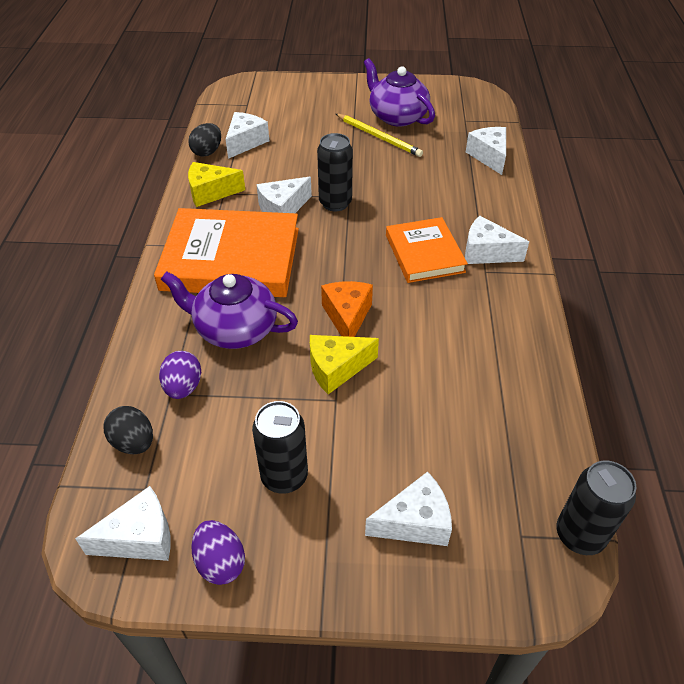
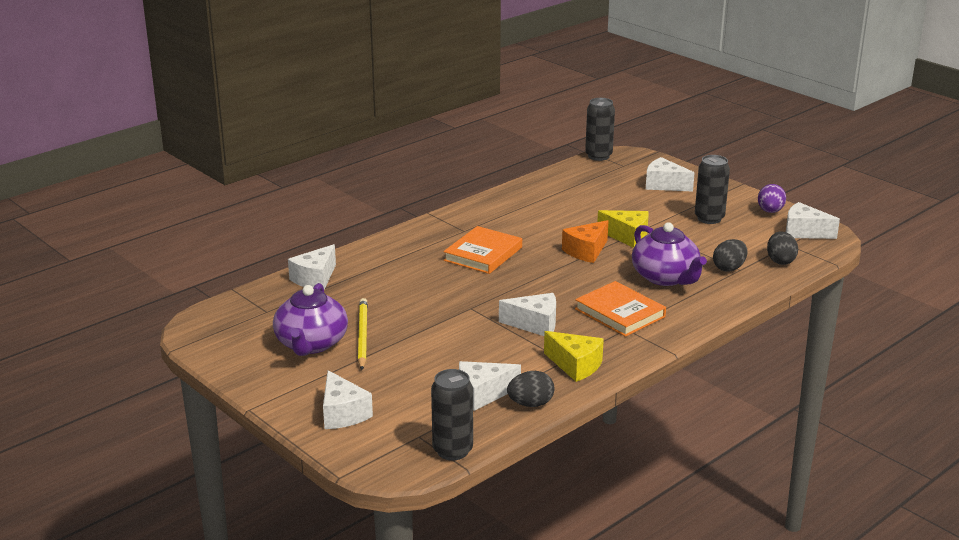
camera: 135 degrees left, 20 degrees down
orange book [154,208,299,297] -> orange book [575,281,666,337], size x0.60
purple egg [159,351,201,399] -> black egg [713,239,748,272]
black can [317,133,353,211] -> black can moved to [431,369,473,461]
white cheese [465,216,529,264] -> white cheese moved to [323,370,373,429]

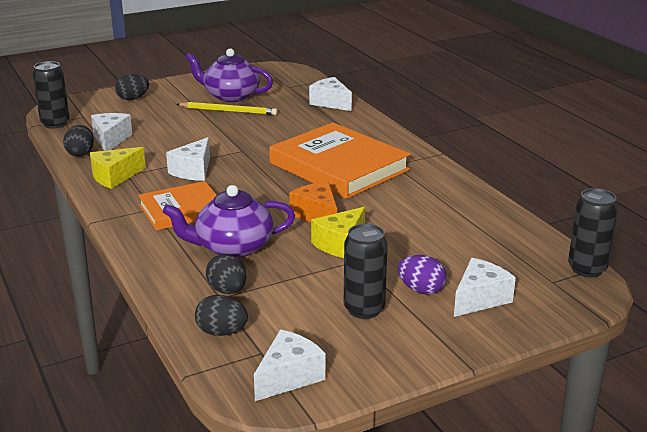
camera: 105 degrees right, 0 degrees up
white cheese [323,370,373,429] -> black egg [115,74,149,100]
orange book [443,226,522,274] -> orange book [269,122,411,199], size x1.68
purple egg [758,184,786,213] -> purple egg moved to [398,255,447,295]

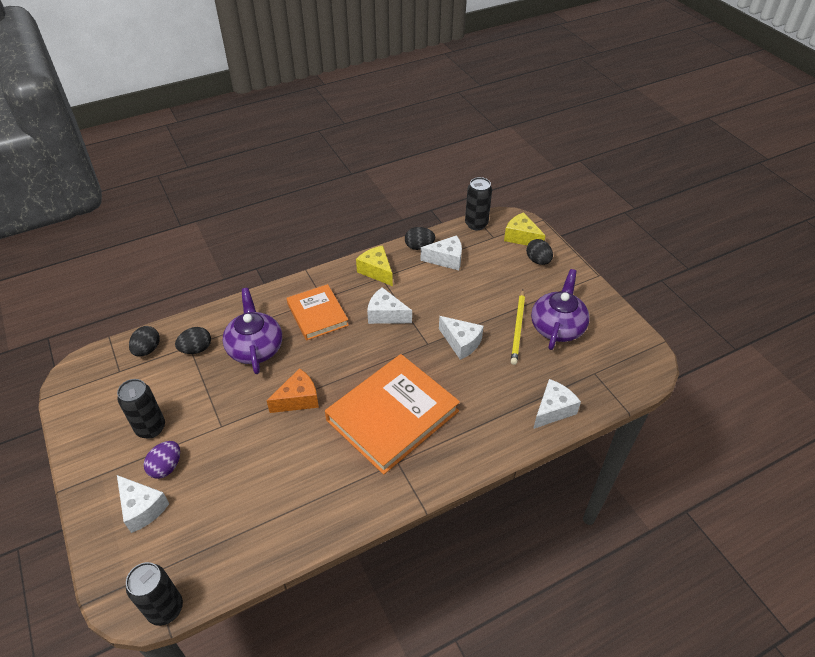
camera: 90 degrees right, 20 degrees up
white cheese [254,330,325,401] -> white cheese moved to [439,316,484,360]
yellow cheese [311,207,365,258] -> yellow cheese moved to [504,212,546,246]

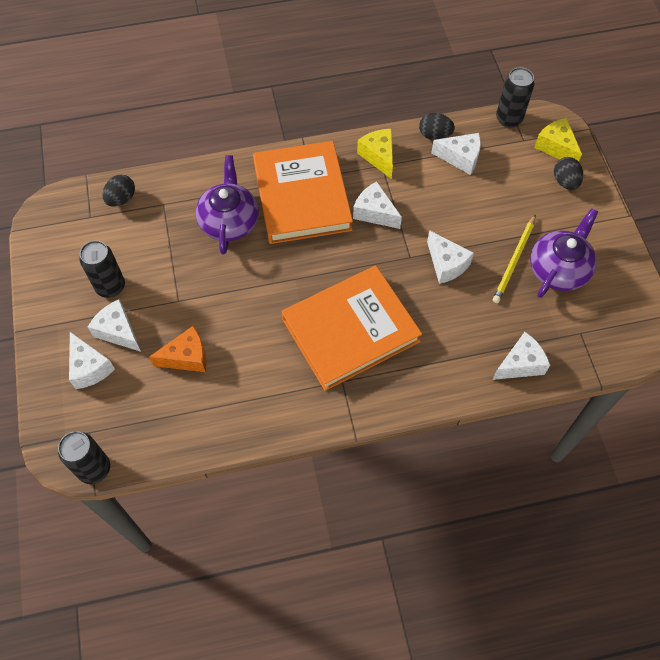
camera: 15 degrees right, 15 degrees up
purple egg [144,441,180,479] -> white cheese [88,299,141,352]
black egg [175,327,211,354] -> none
orange cheese [267,368,319,413] -> orange cheese moved to [149,326,207,372]
orange book [287,284,349,340] -> orange book [253,141,353,244], size x1.68

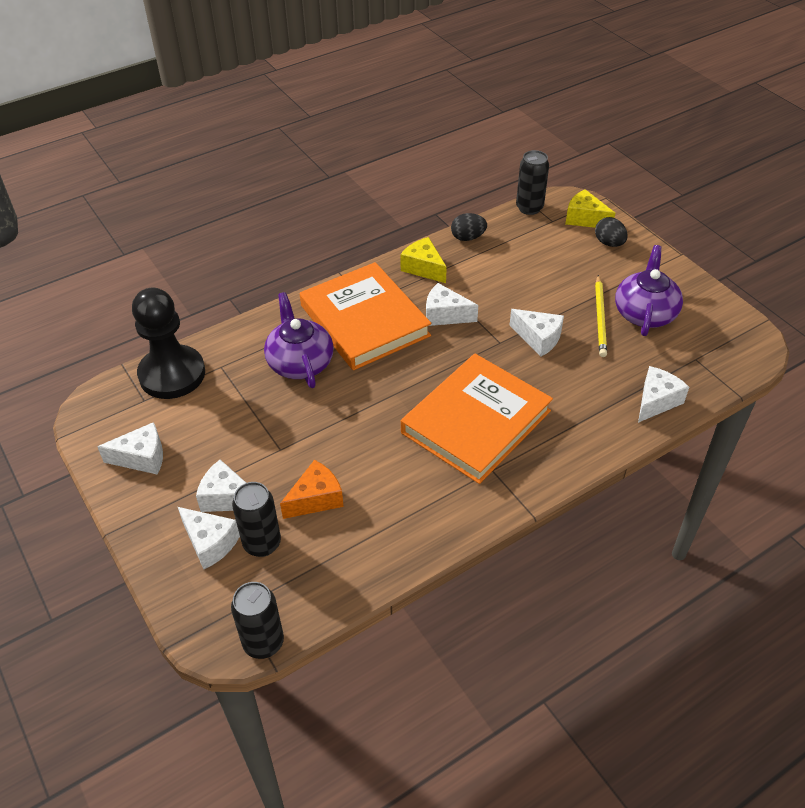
camera: 20 degrees left, 15 degrees down
black can [80,240,125,298] -> black can moved to [232,482,281,557]
black egg [103,174,135,207] -> black pawn [132,288,205,399]
white cheese [431,133,481,175] -> white cheese moved to [97,422,163,475]

